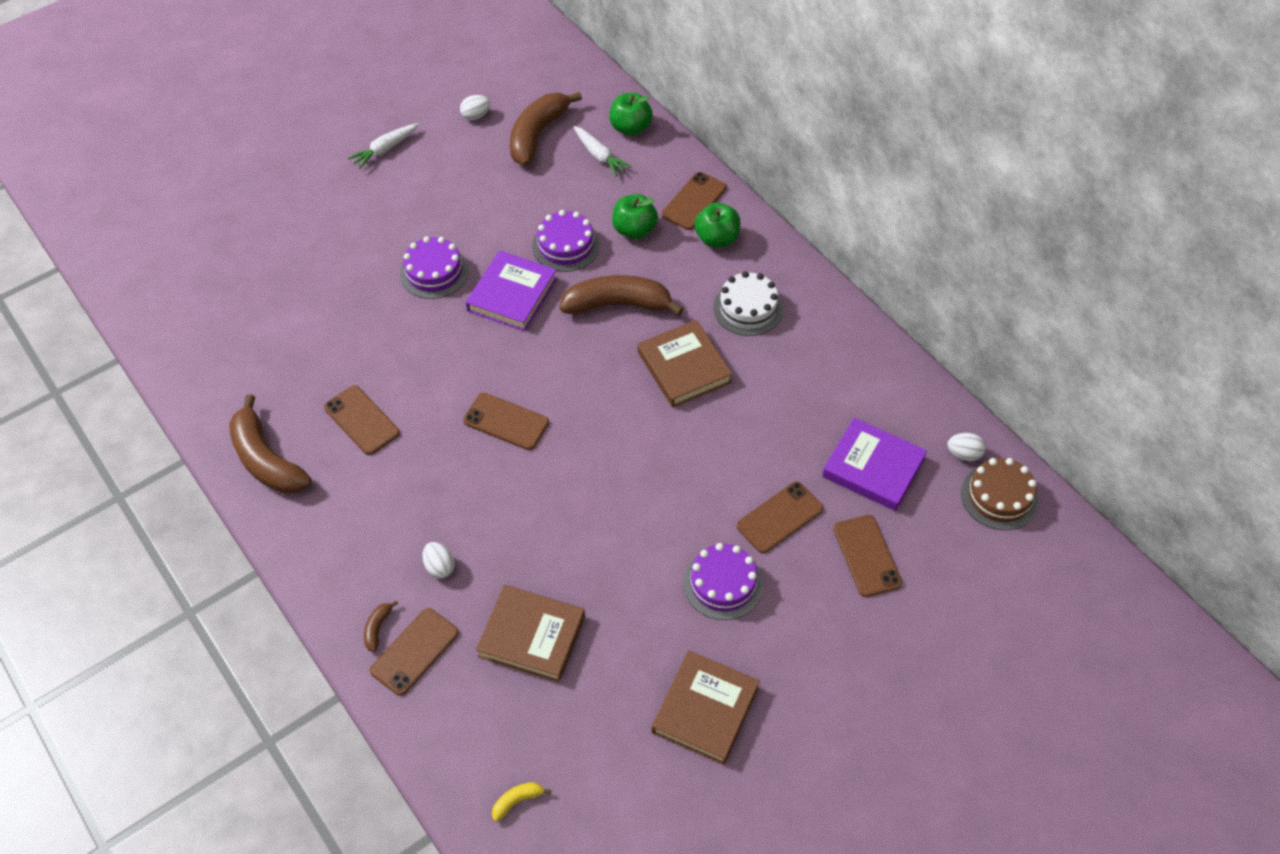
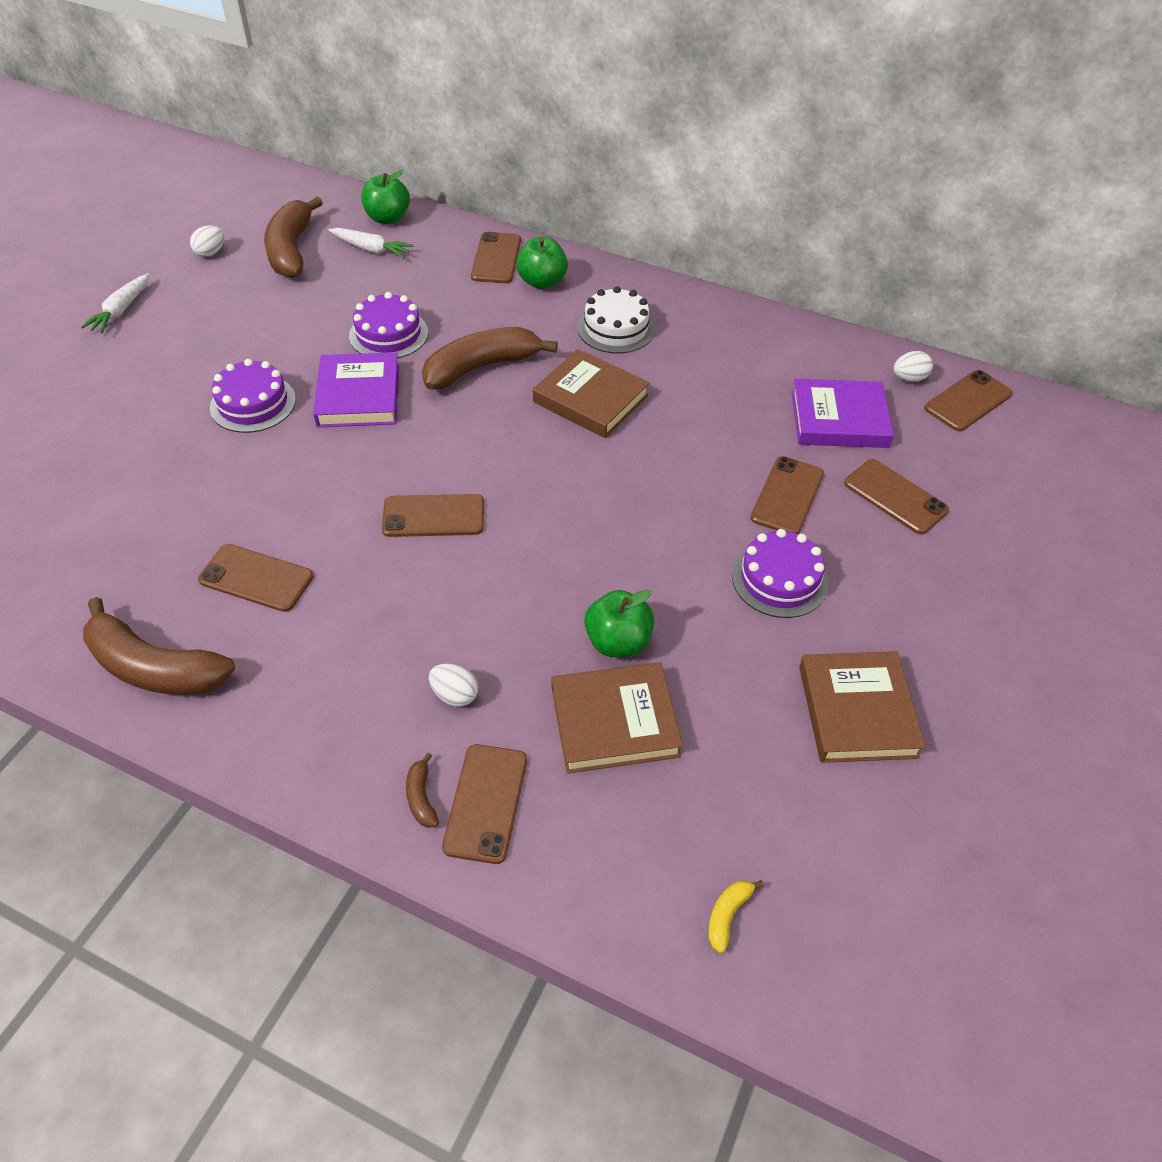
camera: 30 degrees left, 5 degrees down
green apple [612,194,658,239] -> green apple moved to [584,589,654,657]
brown cake [961,458,1039,531] -> brown phone [924,370,1012,431]

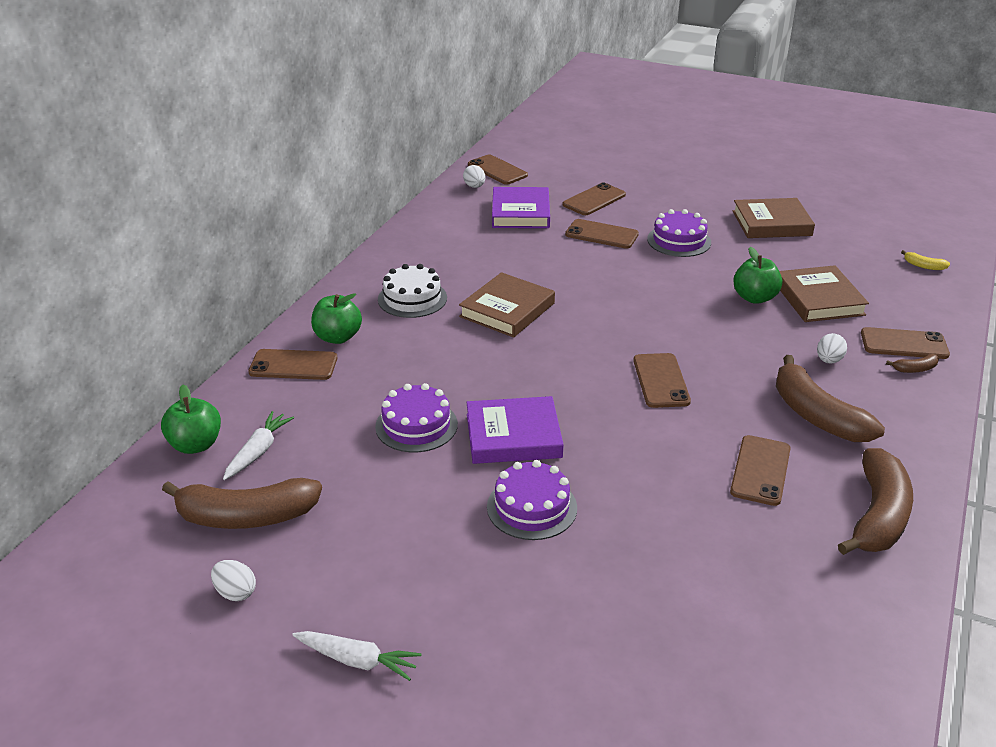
camera: 90 degrees left, 15 degrees down
brown banana [422,327,558,389] -> brown banana moved to [776,355,885,442]

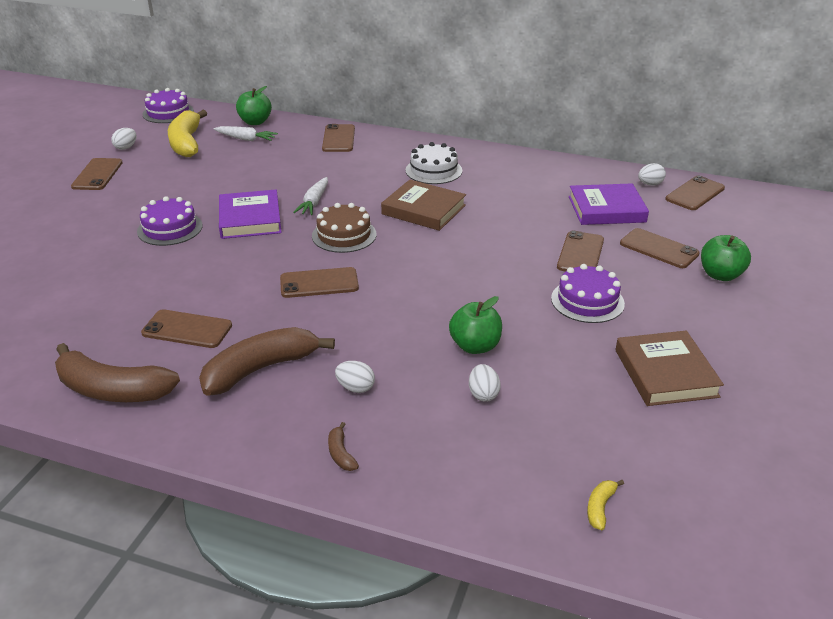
camera: 85 degrees right, 0 degrees up
brown banana [162,478,322,529] -> yellow banana [168,110,207,157]
white carrot [292,631,422,681] -> white carrot moved to [293,177,328,215]
green apple [311,293,362,344] -> green apple moved to [701,235,751,281]
purple cake [375,383,458,452] -> purple cake moved to [143,88,194,123]
brown book [779,265,869,322] -> white egg [469,364,501,402]
brown phone [861,327,950,359] -> brown phone moved to [71,158,123,190]
none -> brown cake [312,203,377,253]

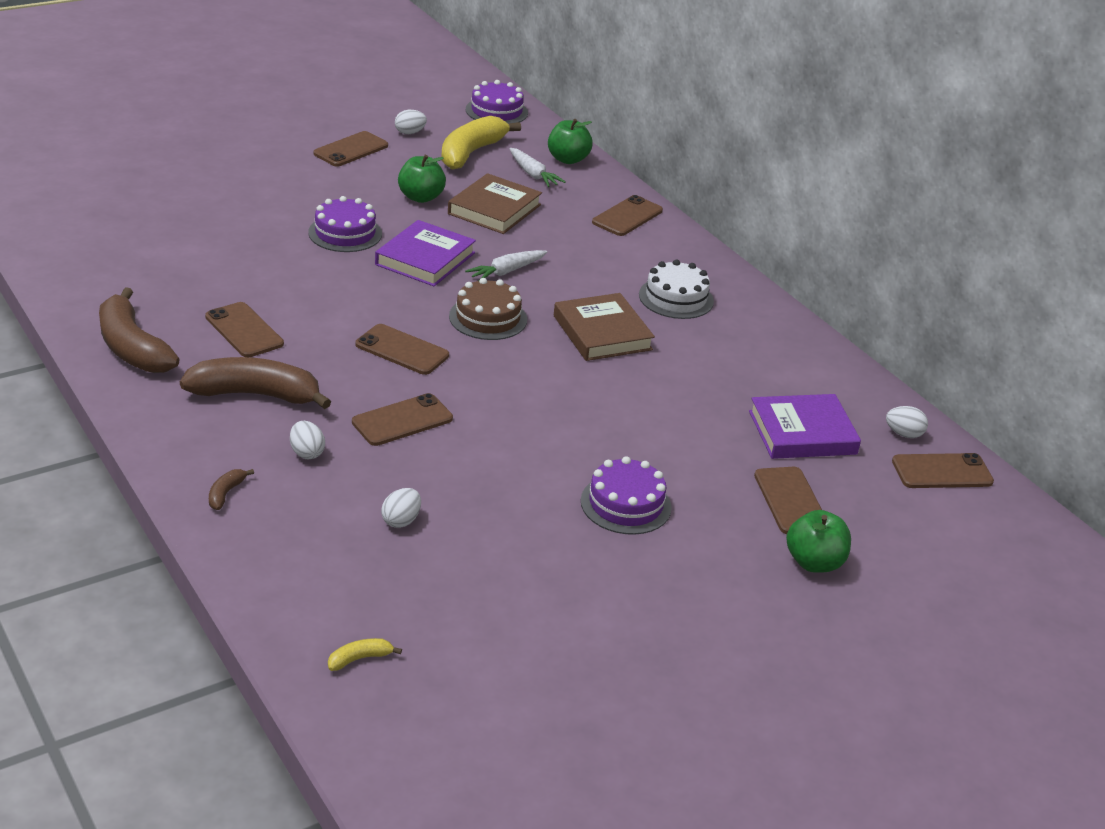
camera: 35 degrees right, 0 degrees up
green apple [449,296,502,354] -> green apple moved to [398,155,446,203]
brown phone [557,231,604,272] -> brown phone moved to [352,393,453,446]
purple book [569,183,649,225] -> purple book turned 45 degrees counterclockwise [749,394,861,459]
brown book [616,331,724,406] -> brown book moved to [448,173,542,234]

